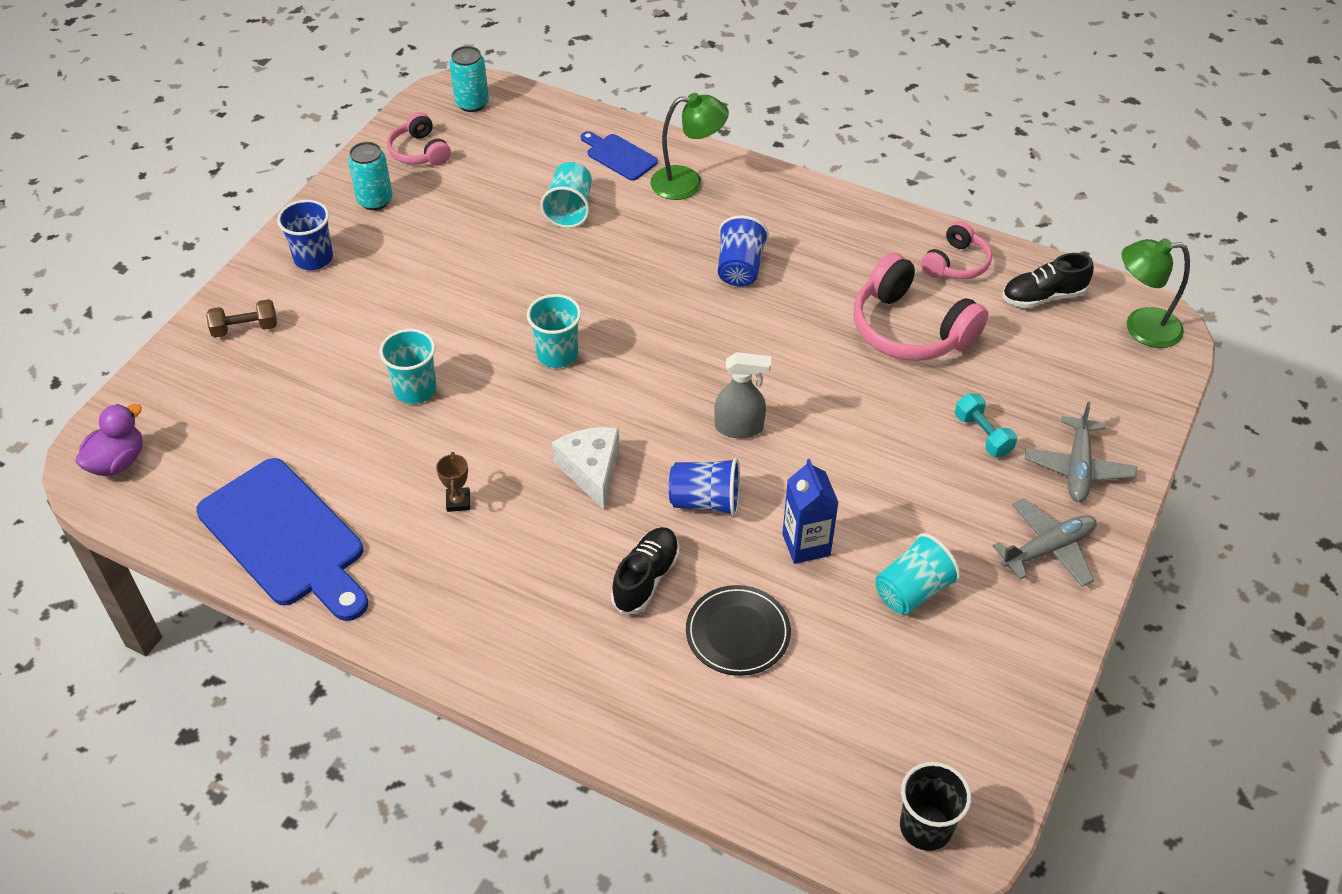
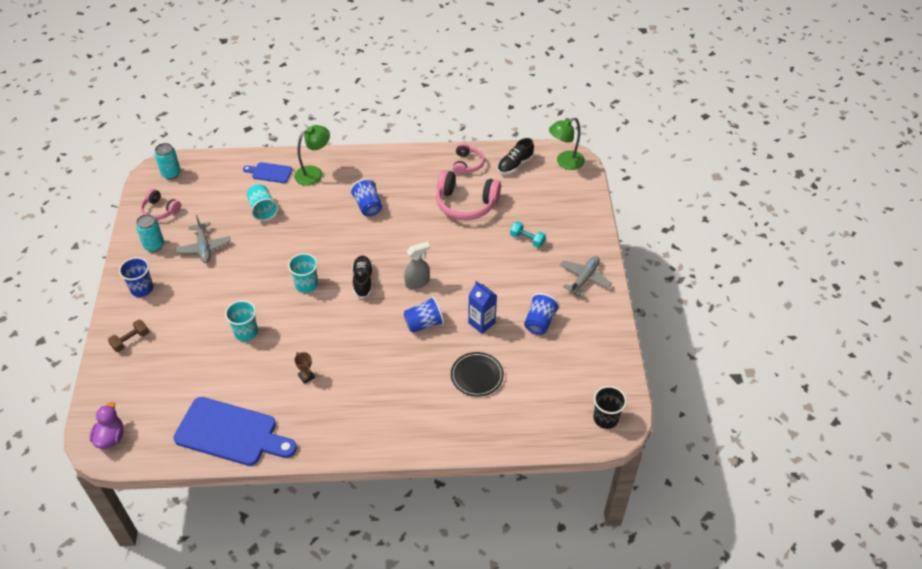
camera: 30 degrees left, 0 degrees up
white cheese [552,427,620,510] -> none
black shoe [611,527,679,614] -> black shoe moved to [352,256,373,298]
turquoise cup [875,533,961,615] -> blue cup [524,293,560,335]
grey plane [1025,402,1137,502] -> grey plane moved to [175,215,231,263]

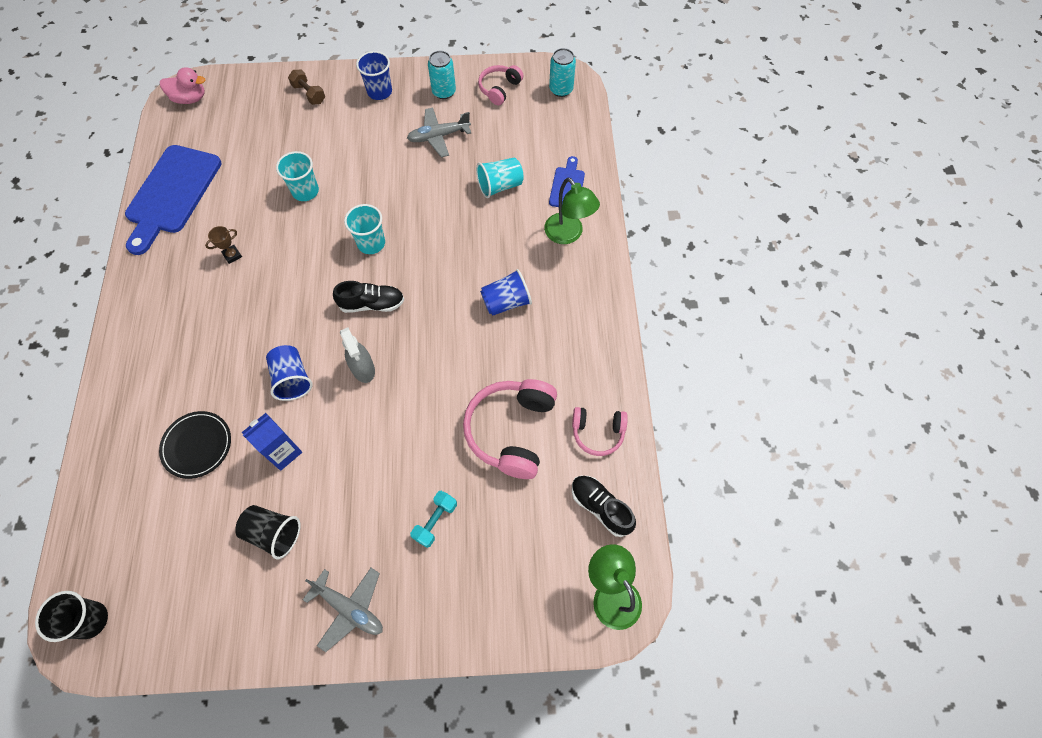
camera: 90 degrees right, 15 degrees up
purple duck [90,402,124,449] -> pink duck [160,67,205,104]
blue cup [524,293,560,335] -> black cup [235,505,301,559]

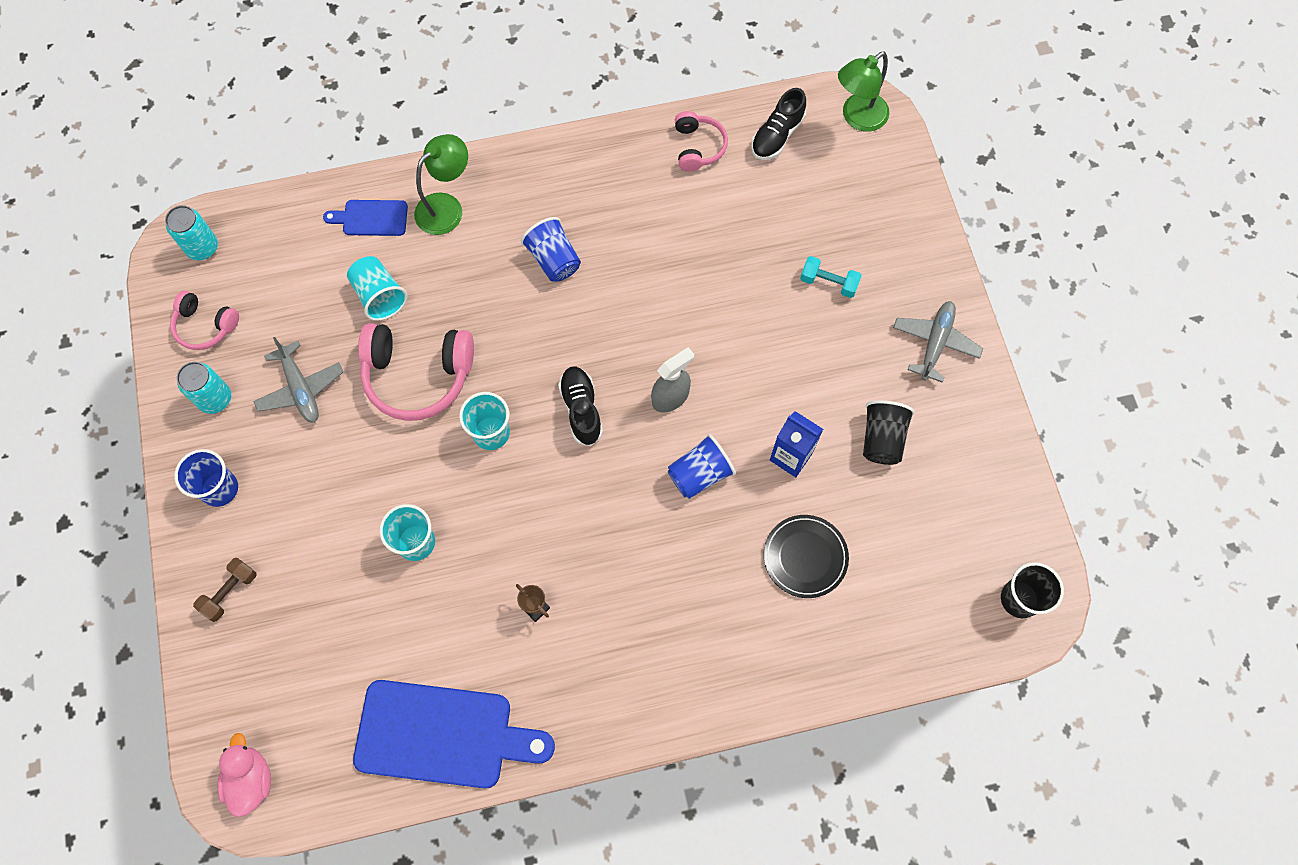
camera: 100 degrees left, 5 degrees up
pink headphones [463,379,557,479] -> pink headphones moved to [358,323,474,421]

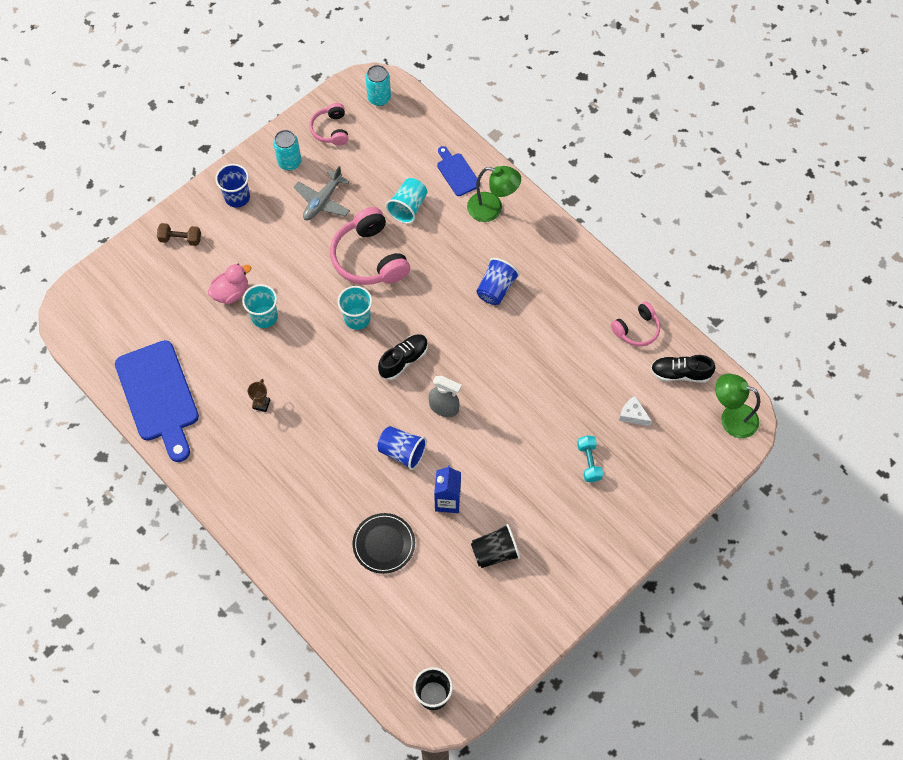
camera: 60 degrees right, 5 degrees down
pink duck [218,733,271,817] -> pink duck moved to [208,264,251,304]
grey plane [893,301,983,383] -> none
none -> white cheese [619,396,652,426]

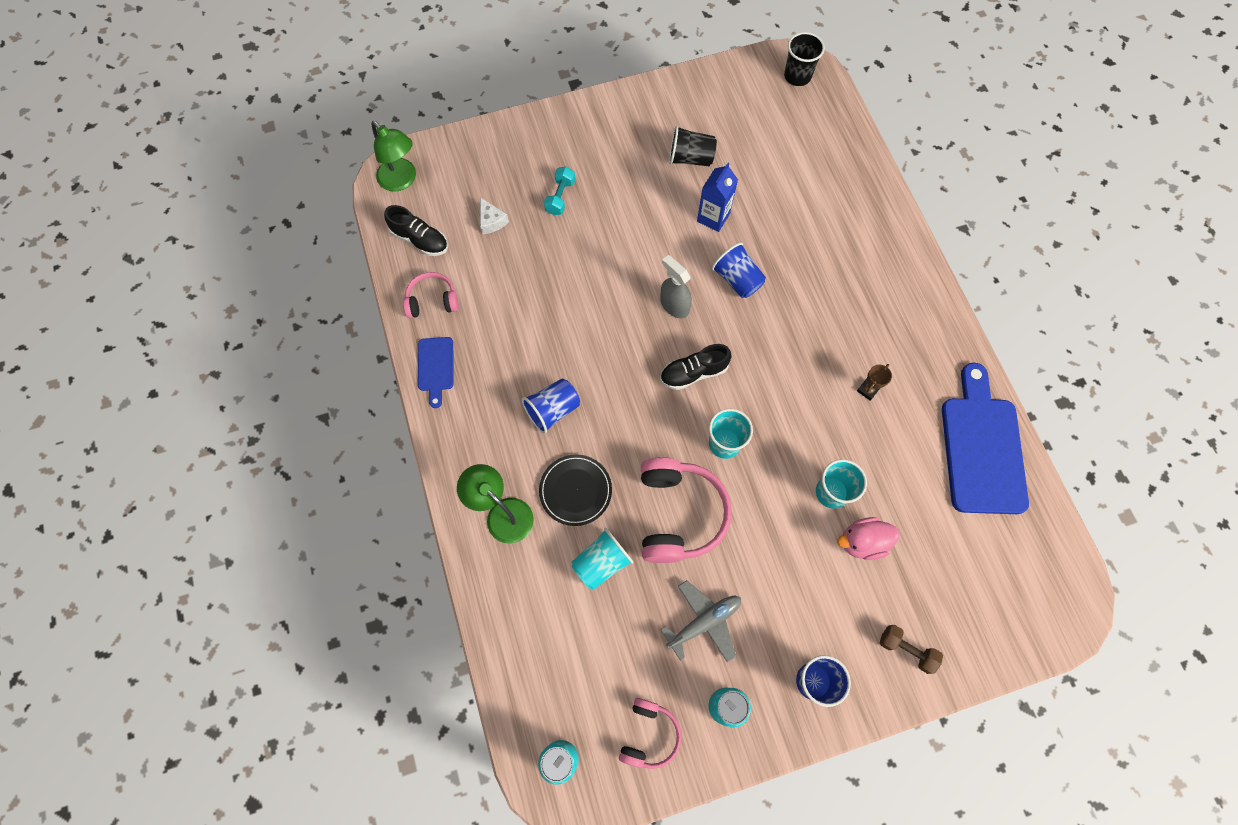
camera: 155 degrees left, 5 degrees up
black plate [353,513,415,574] -> black plate moved to [539,454,612,526]
blue cutting board [437,146,480,196] -> blue cutting board moved to [418,337,454,408]

